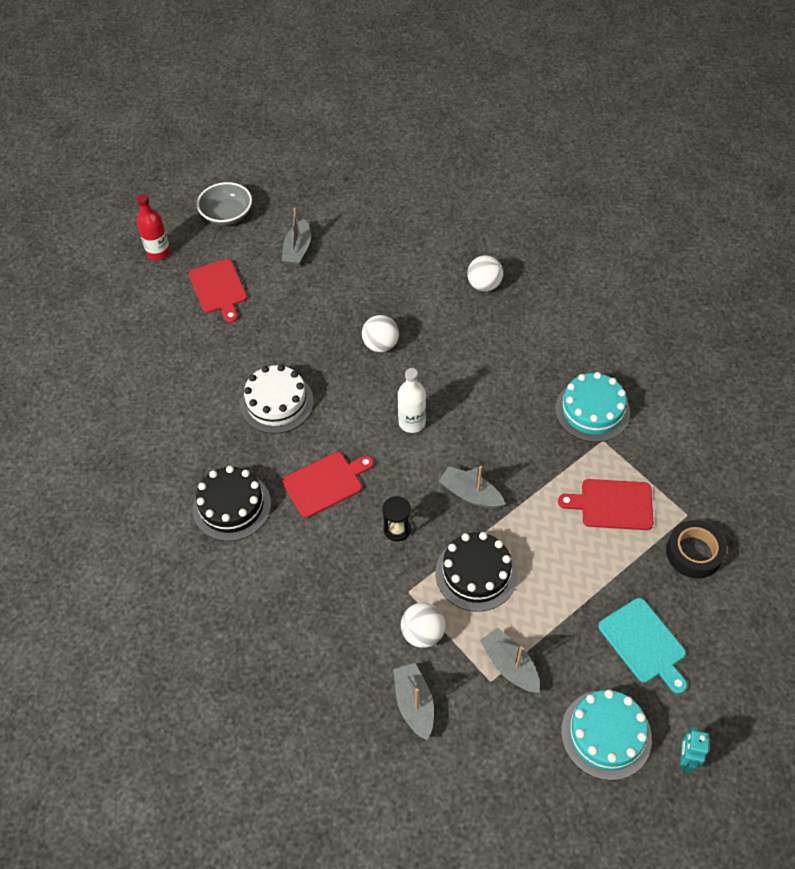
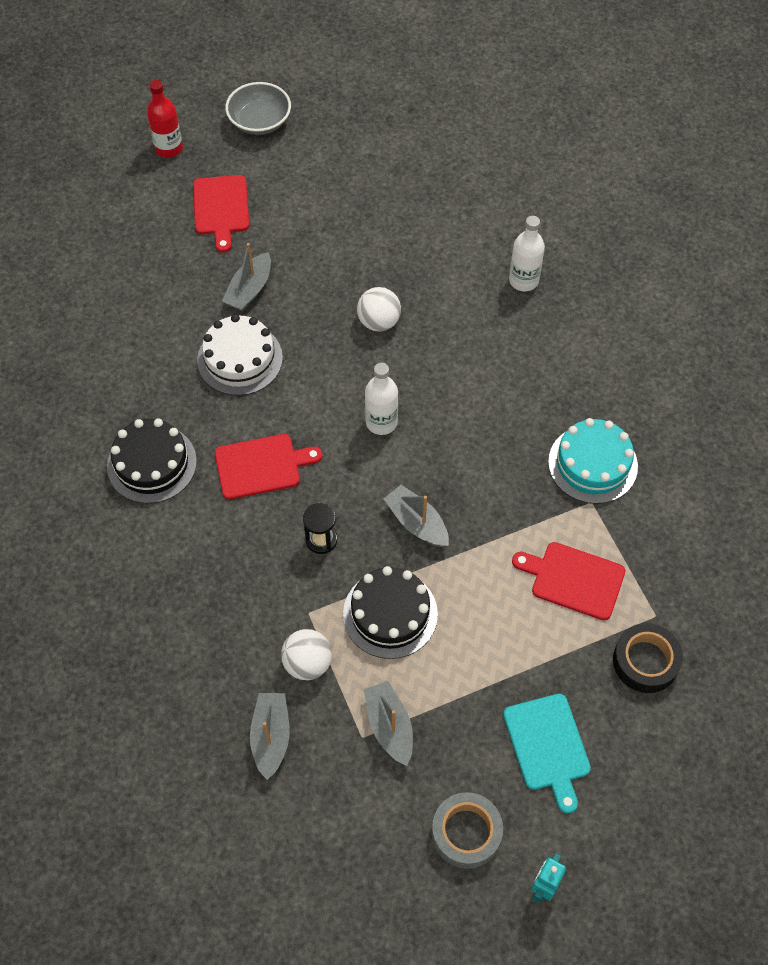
camera: 15 degrees right, 5 degrees up
grey boat [282,208,311,266] -> grey boat moved to [222,243,271,311]
white ball [467,255,503,292] -> white bottle [509,216,545,291]
turquoise cake [561,690,652,781] -> grey tape [432,792,503,869]

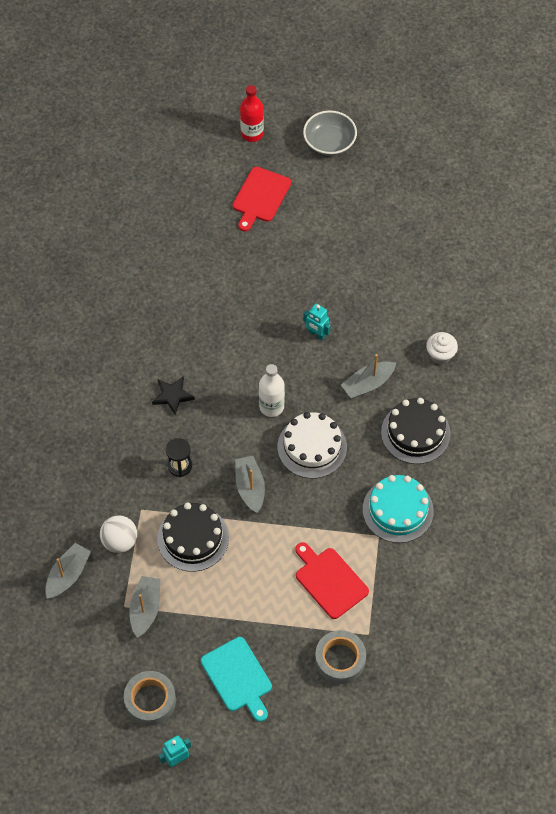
camera: 30 degrees right, 0 degrees up
black cake [107,418,197,504] -> black cake moved to [381,398,451,464]
white cake [197,314,283,396] -> white cake moved to [278,412,347,479]
red cutting board [215,434,323,499] -> black star [152,376,195,415]
grey boat [222,243,271,311] -> grey boat moved to [341,354,396,399]
white ball [357,287,401,332] -> turquoise robot [303,303,330,340]
turquoise cutting board [503,694,591,813] -> turquoise cutting board turned 45 degrees counterclockwise [201,637,272,722]
white bottle [509,216,545,291] -> white cupcake [426,332,458,364]
black tape [613,623,683,693] -> grey tape [315,630,366,684]

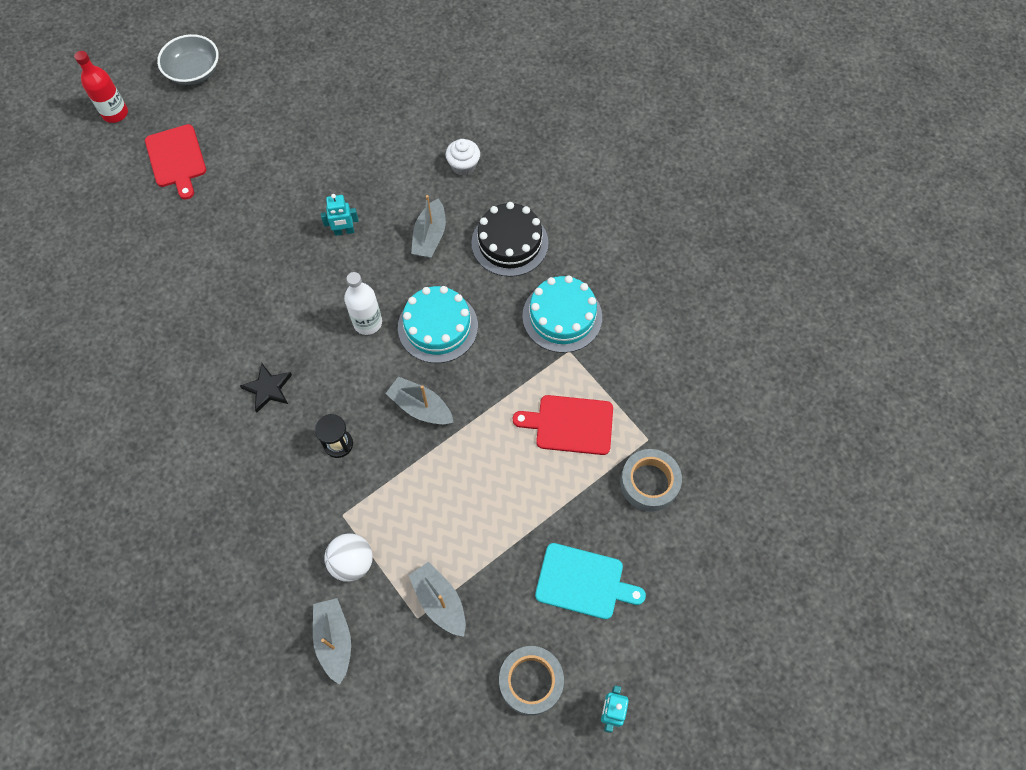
camera: 45 degrees left, 5 degrees up
black cake [157,503,229,572] -> none
white cake [278,412,347,479] -> turquoise cake [398,286,478,363]

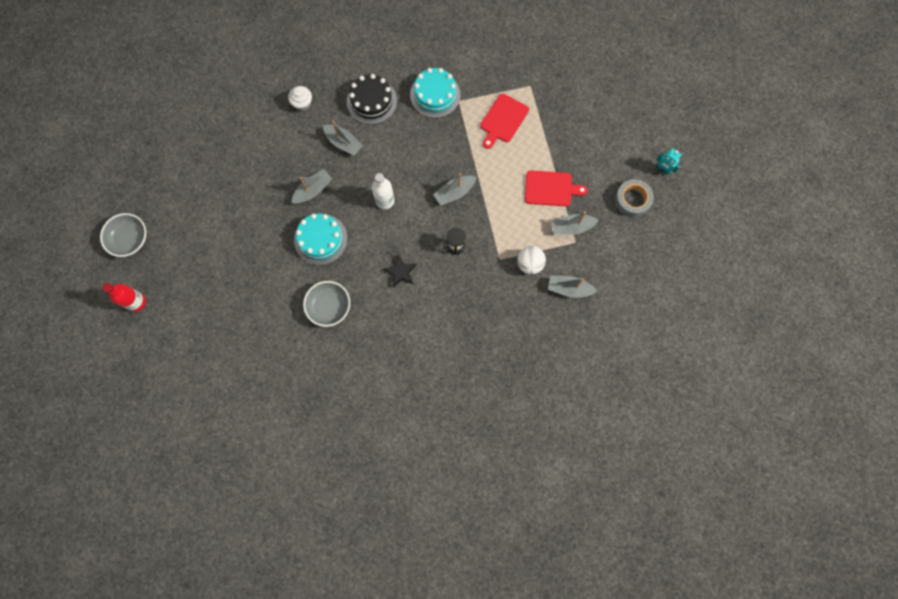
camera: 65 degrees left, 10 degrees up
red cutting board [145,124,206,200] -> red cutting board moved to [525,170,588,206]
turquoise robot [321,194,359,236] -> grey boat [292,169,332,204]
turquoise cake [398,286,478,363] -> turquoise cake moved to [294,213,348,265]
turquoise cutting board [535,543,646,619] -> none
grey tape [620,449,682,512] -> none
none -> grey bowl [303,281,350,327]

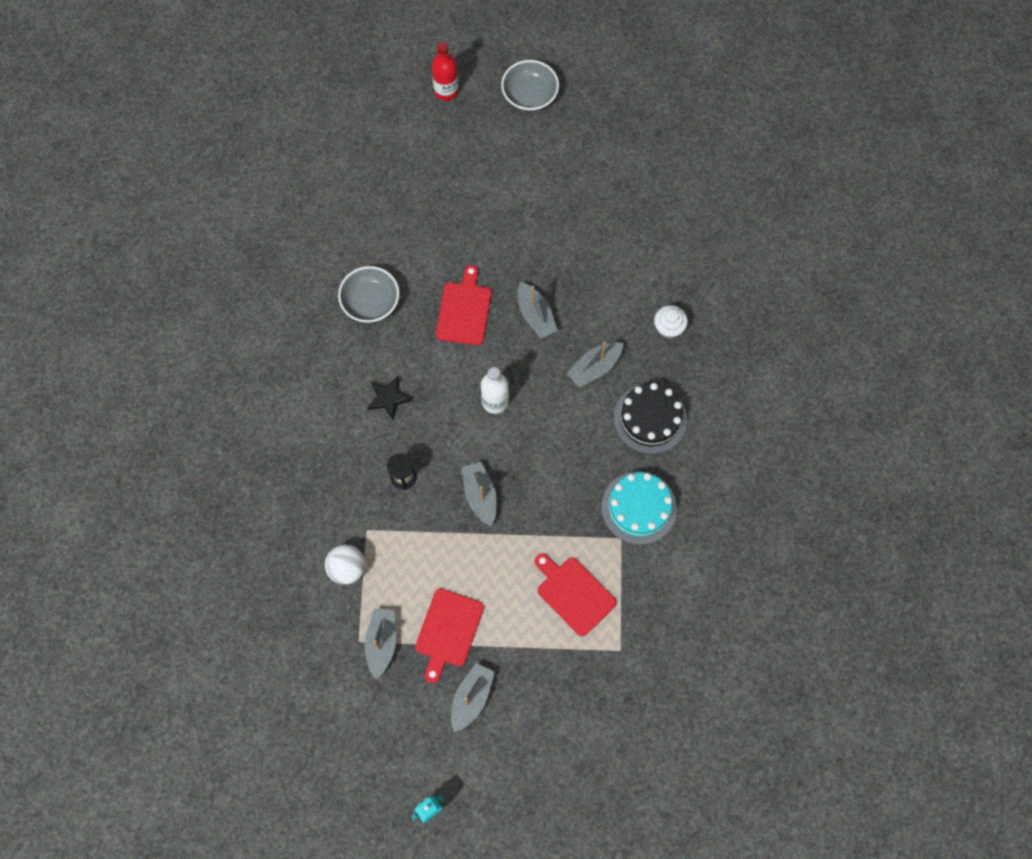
camera: 105 degrees right, 5 degrees down
turquoise cake [294,213,348,265] -> red cutting board [436,265,492,345]
grey boat [548,276,597,298] -> grey boat moved to [451,663,495,732]
grey tape [615,179,654,217] -> none

